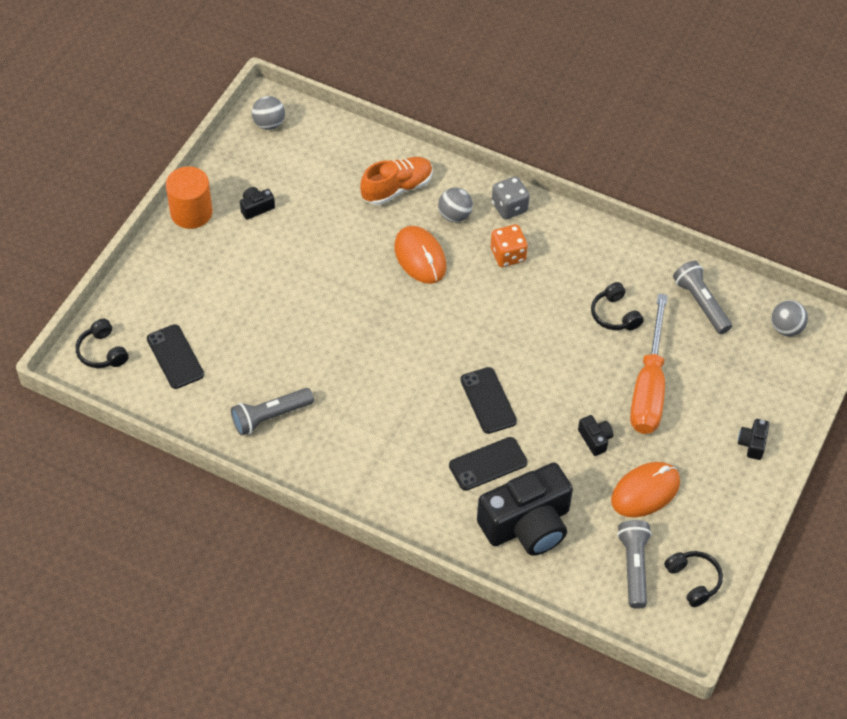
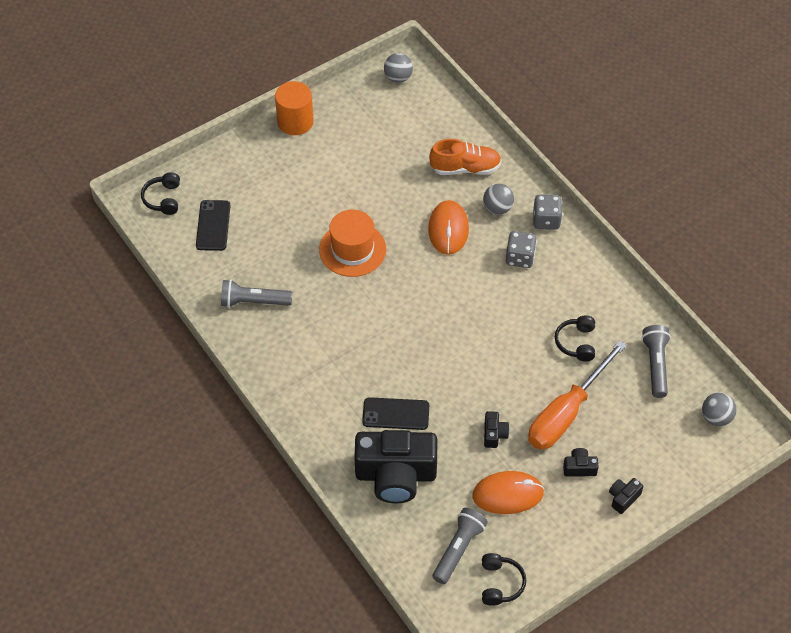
camera: 30 degrees right, 0 degrees up
black camera [240,187,275,220] -> black camera moved to [563,448,599,476]
black phone [460,367,517,434] -> none
orange dice [491,225,528,267] -> grey dice [506,231,537,268]
none -> orange hat [319,210,386,277]

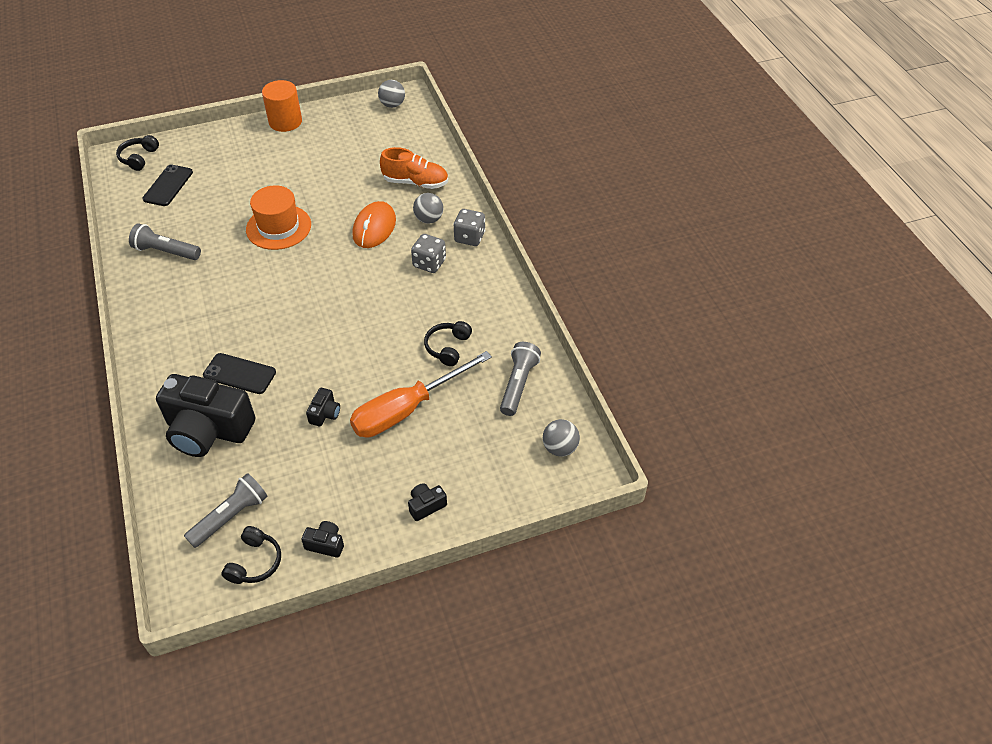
camera: 15 degrees right, 5 degrees down
orange mouse [472,471,544,514] -> none
black camera [563,448,599,476] -> black camera moved to [301,521,344,558]

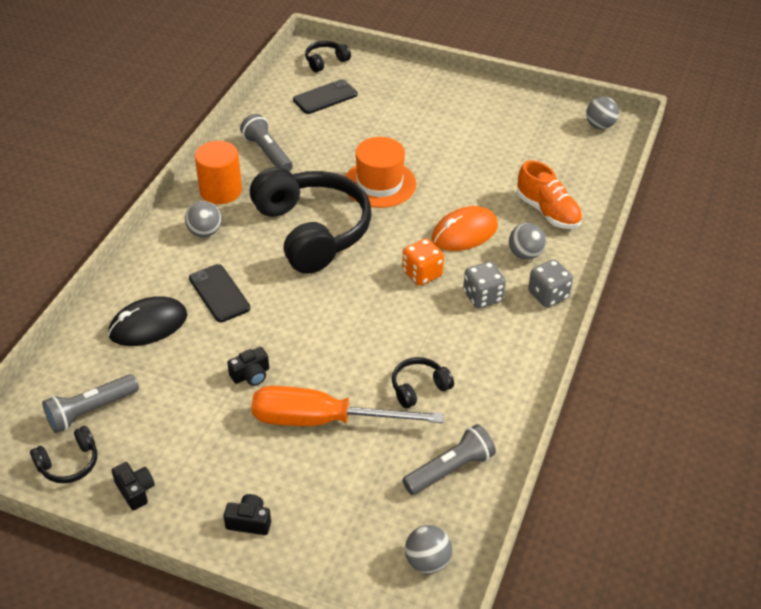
camera: 40 degrees right, 5 degrees down
black camera [156,374,255,457] -> black mouse [108,296,187,346]
grey flashlight [184,473,268,548] -> grey flashlight turned 150 degrees clockwise [42,374,139,433]
orange cylinder [262,80,302,132] -> orange cylinder moved to [195,141,242,204]
none -> grey ball [185,201,222,237]
none -> black headphones [250,167,372,274]
none -> orange dice [402,238,444,286]

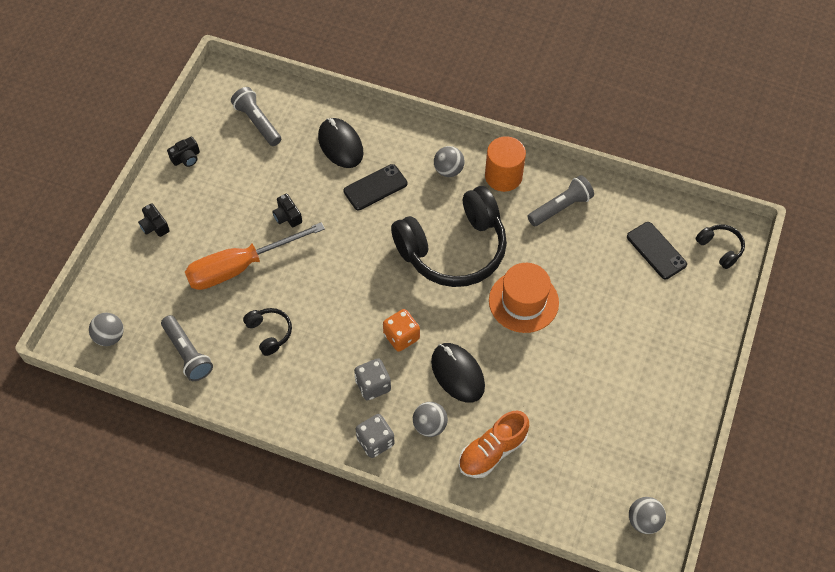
camera: 90 degrees right, 15 degrees up
black headphones [30,426,97,483] -> none
black camera [224,494,271,535] -> black camera turned 135 degrees clockwise [138,203,170,237]
orange screwdriver [251,386,444,426] -> orange screwdriver turned 120 degrees counterclockwise [185,222,325,290]
orange mouse [432,206,498,251] -> black mouse [431,343,485,403]

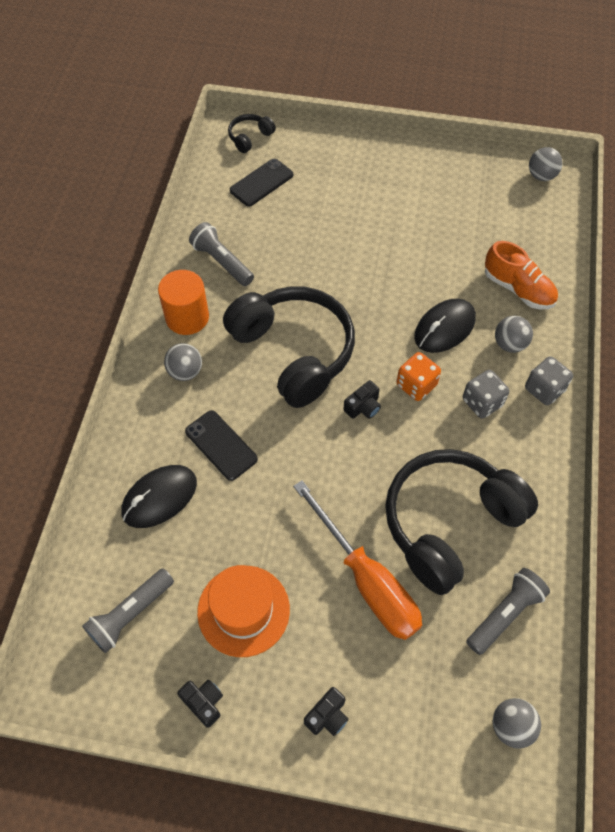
camera: 100 degrees left, 0 degrees up
black headphones [243,308,292,356] -> black headphones [385,449,538,595], size x2.37
black camera [272,194,302,227] -> black camera moved to [344,380,381,419]
orange hat [489,263,559,333] -> orange hat moved to [197,565,290,657]

